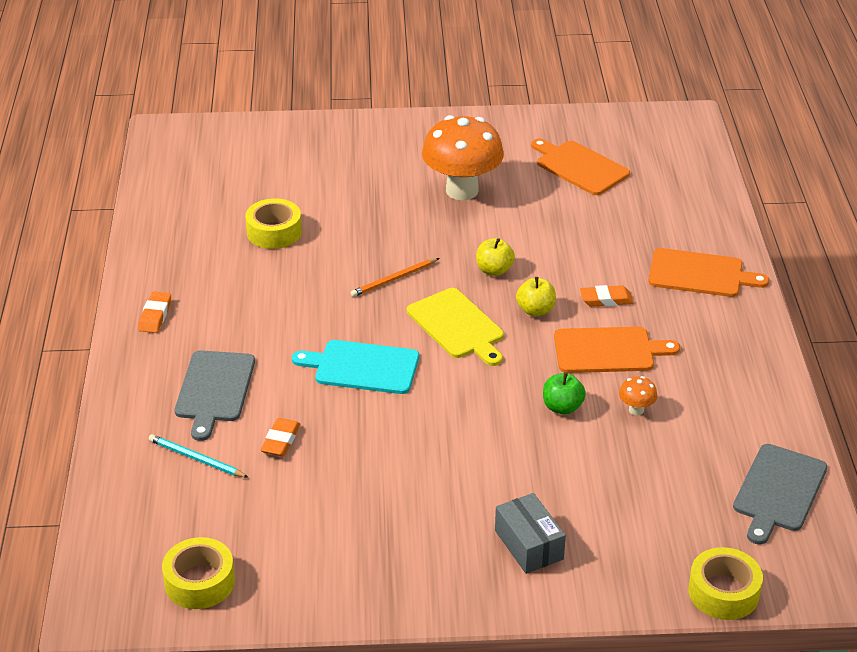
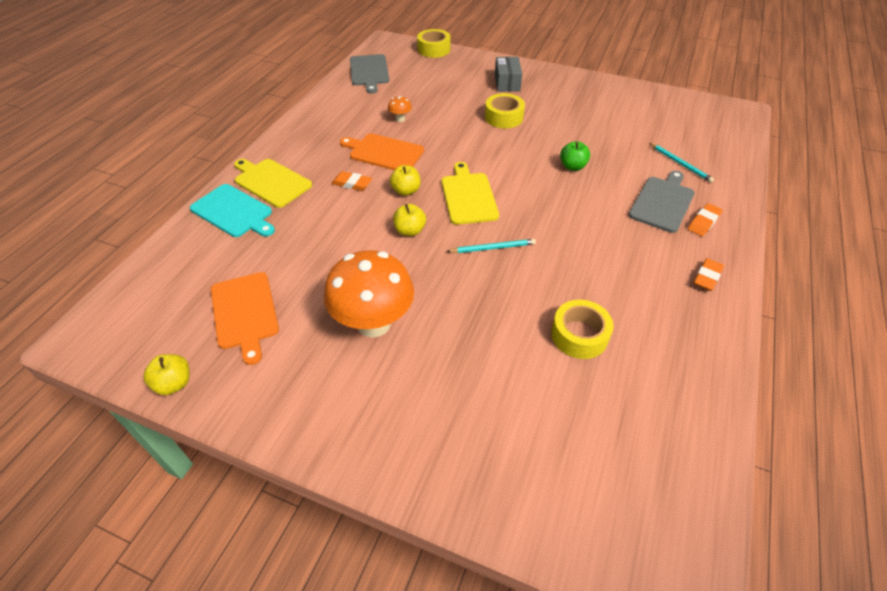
camera: 155 degrees left, 10 degrees up
yellow tape [162,537,235,609] -> yellow tape moved to [485,93,525,128]
orange eraser [261,418,300,456] -> orange eraser moved to [688,203,723,236]
turquoise cutting board [292,340,419,394] -> turquoise cutting board moved to [190,184,275,237]
orange pencil [351,258,439,297] -> turquoise pencil [446,239,536,253]
green apple [543,372,586,415] -> green apple moved to [560,141,590,171]
orange cutting board [648,248,769,297] -> yellow cutting board [234,159,312,208]
grey cutting board [733,444,827,545] -> grey cutting board turned 120 degrees clockwise [350,54,389,93]
none -> yellow apple [143,354,190,395]

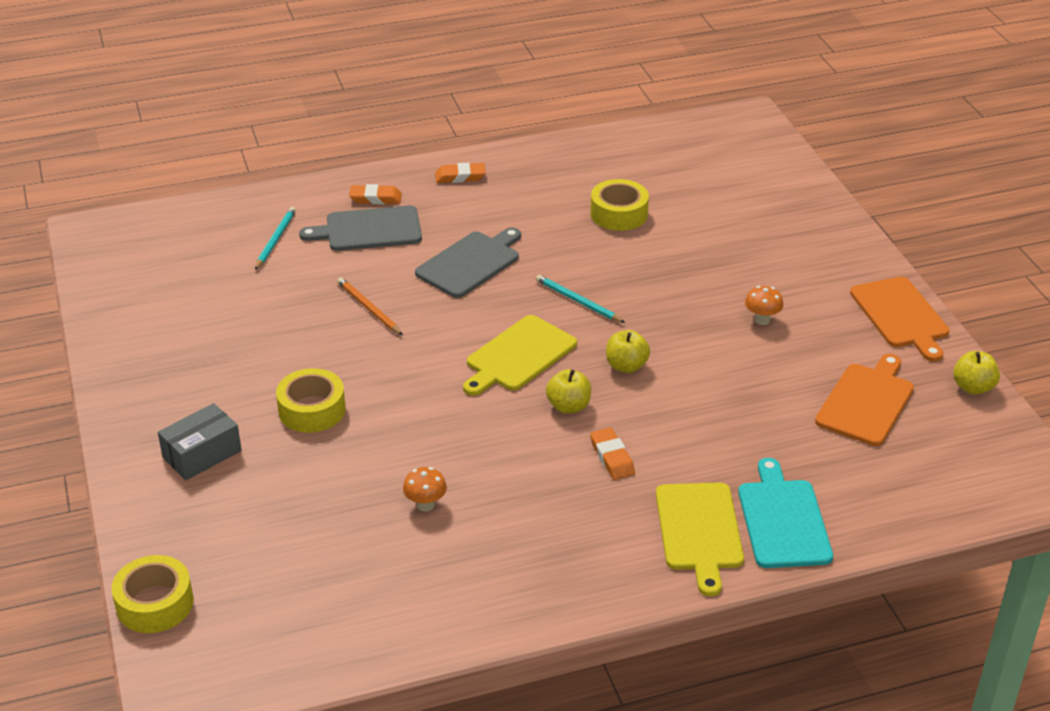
camera: 130 degrees left, 10 degrees down
orange mushroom [324,250,414,338] -> orange mushroom [745,286,783,325], size x0.40
orange cutting board [340,133,424,170] -> orange cutting board moved to [850,277,950,362]
grey cutting board [350,54,389,93] -> grey cutting board moved to [415,227,521,298]
green apple [560,141,590,171] -> orange pencil [337,277,403,335]

